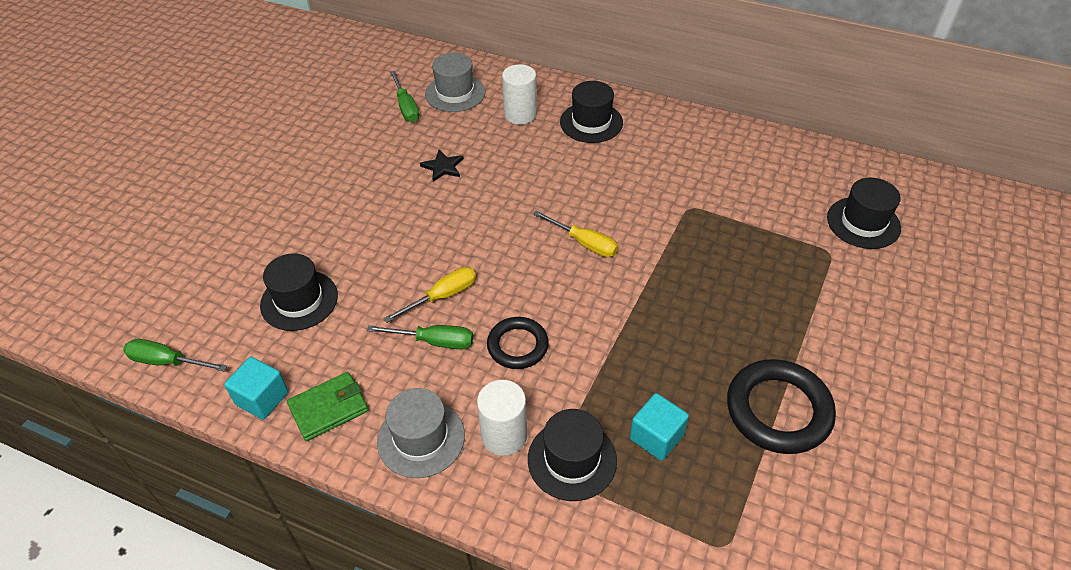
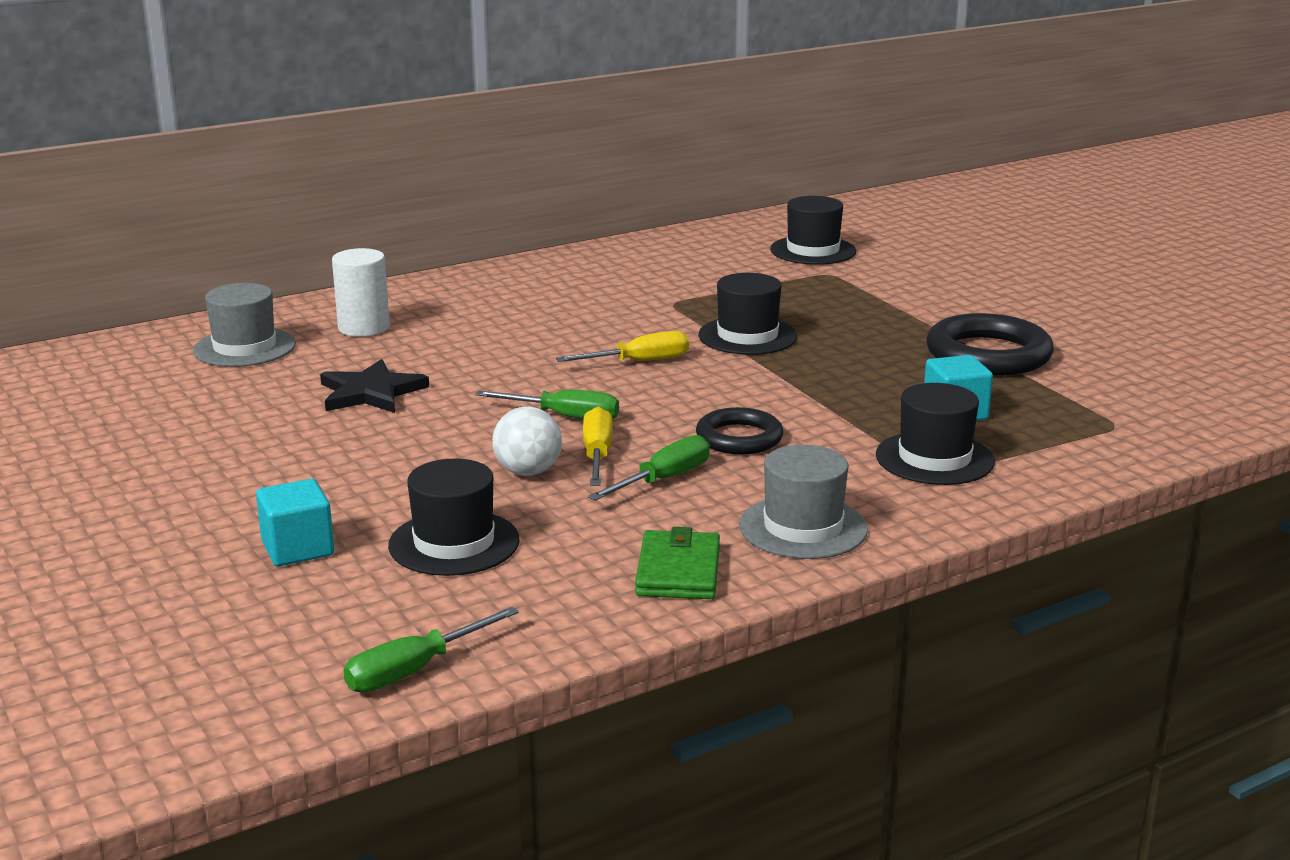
camera: 55 degrees left, 25 degrees down
turquoise cube [224,357,288,420] -> turquoise cube moved to [256,479,334,566]
green screwdriver [390,71,419,122] -> green screwdriver moved to [476,390,619,419]
black star [420,150,464,182] -> black star [320,359,429,413], size x1.55
white cylinder [477,380,527,456] -> none
black hat [560,81,623,143] -> black hat moved to [698,273,797,355]
none -> white ball [492,407,562,476]

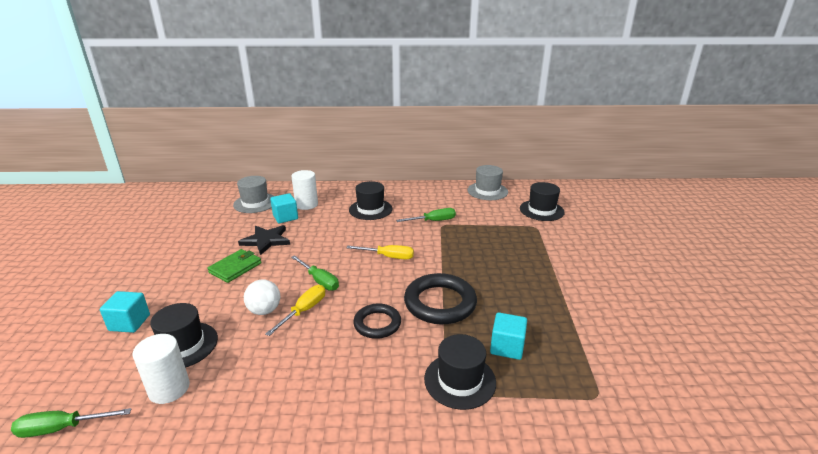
camera: 30 degrees right, 5 degrees up
green screwdriver [588,435,710,501] -> green screwdriver moved to [396,208,456,222]
green wallet [635,527,720,599] -> green wallet moved to [207,249,262,283]
black hat [698,273,797,355] -> black hat moved to [349,181,393,220]
grey hat [739,445,868,559] -> grey hat moved to [467,165,508,200]
black ring [926,313,1054,375] -> black ring moved to [404,273,477,324]
none -> white cylinder [133,334,190,404]
none -> turquoise cube [270,193,298,223]

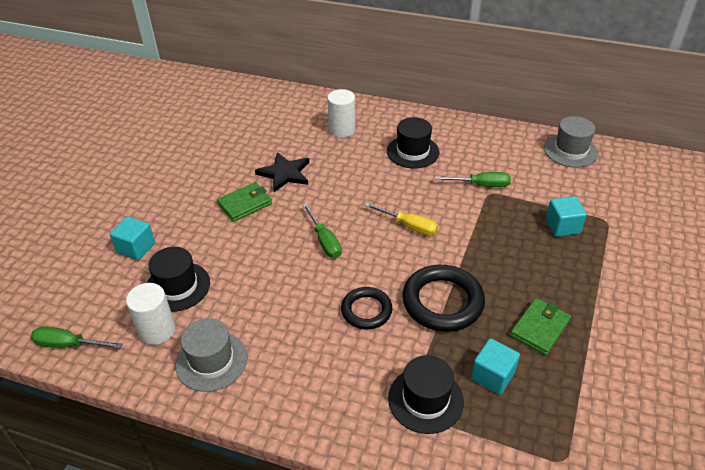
camera: 20 degrees right, 15 degrees up
grey hat [233,176,274,213] -> grey hat moved to [175,318,247,392]
white ball [244,280,280,315] -> none
yellow screwdriver [265,285,325,336] -> none
turquoise cube [270,193,298,223] -> turquoise cube moved to [546,196,587,237]
black hat [520,182,565,221] -> none
none -> green wallet [510,298,571,355]

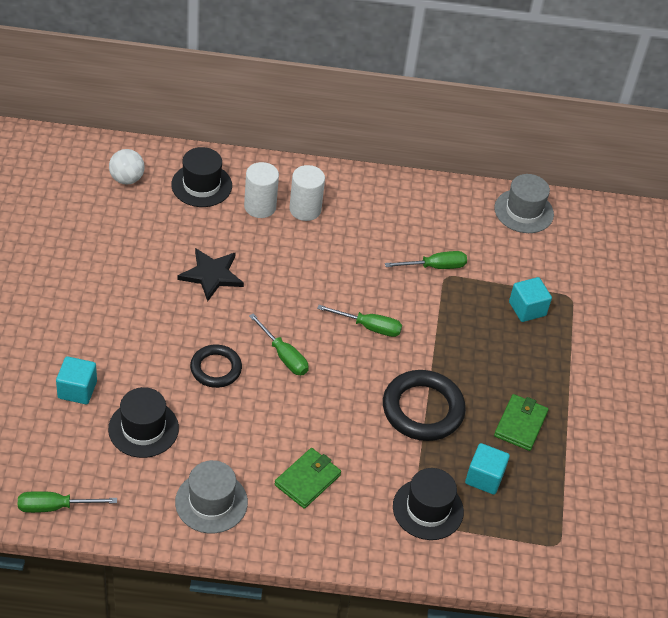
camera: 20 degrees left, 5 degrees up
white cylinder [126,283,176,345] -> white cylinder moved to [289,165,325,221]
green wallet [217,182,272,222] -> green wallet moved to [275,448,341,509]
black ring [341,287,392,329] -> black ring moved to [190,345,242,388]
yellow screwdriver [364,203,438,236] -> green screwdriver [317,305,402,337]
black hat [387,117,440,168] -> black hat moved to [171,147,232,207]
none -> white ball [109,149,145,185]

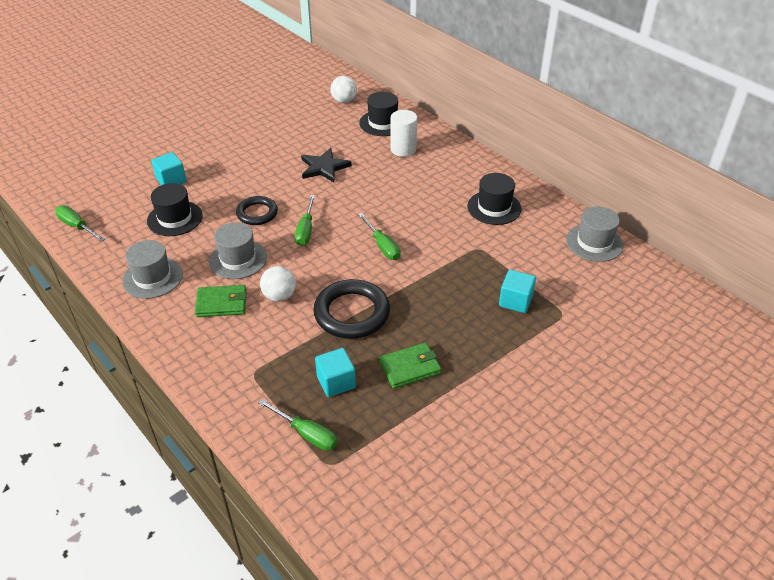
camera: 50 degrees right, 5 degrees down
white cylinder [289,165,325,221] -> none
green screwdriver [385,251,467,269] -> green screwdriver moved to [258,399,338,451]
black hat [393,468,464,540] -> black hat moved to [468,173,522,225]
none -> grey hat [209,222,267,279]
none -> white ball [260,266,296,302]

